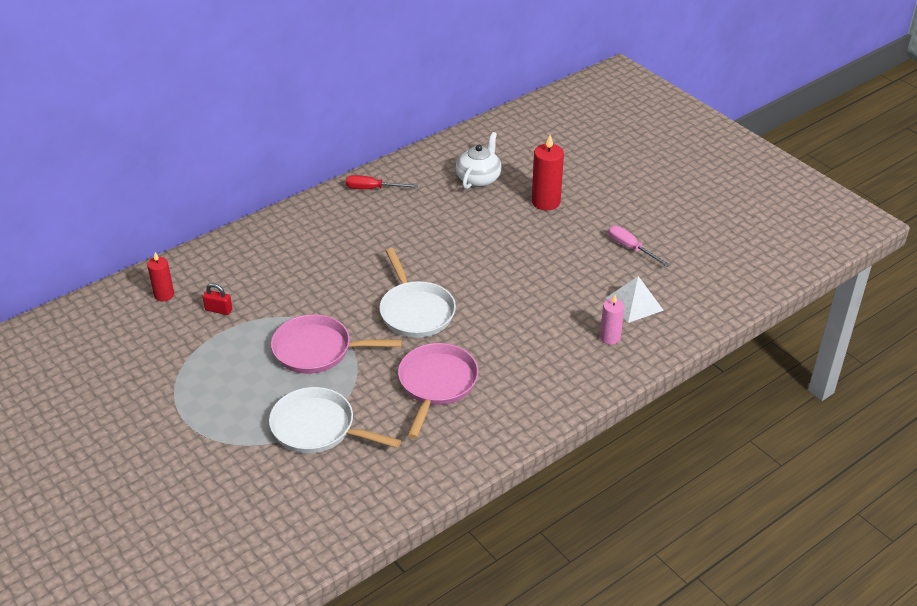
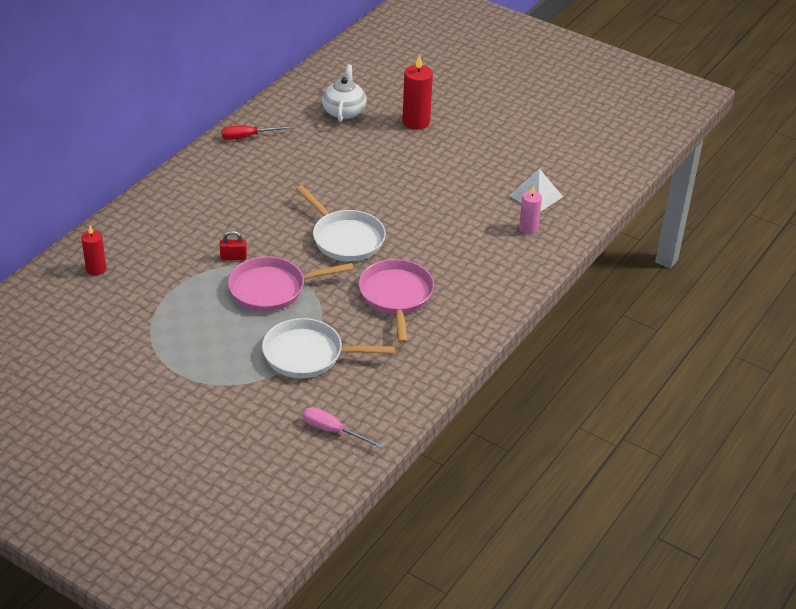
camera: 20 degrees left, 0 degrees up
red padlock [203,283,232,315] -> red padlock moved to [220,231,247,260]
pink screwdriver [608,225,670,267] -> pink screwdriver moved to [303,407,384,448]

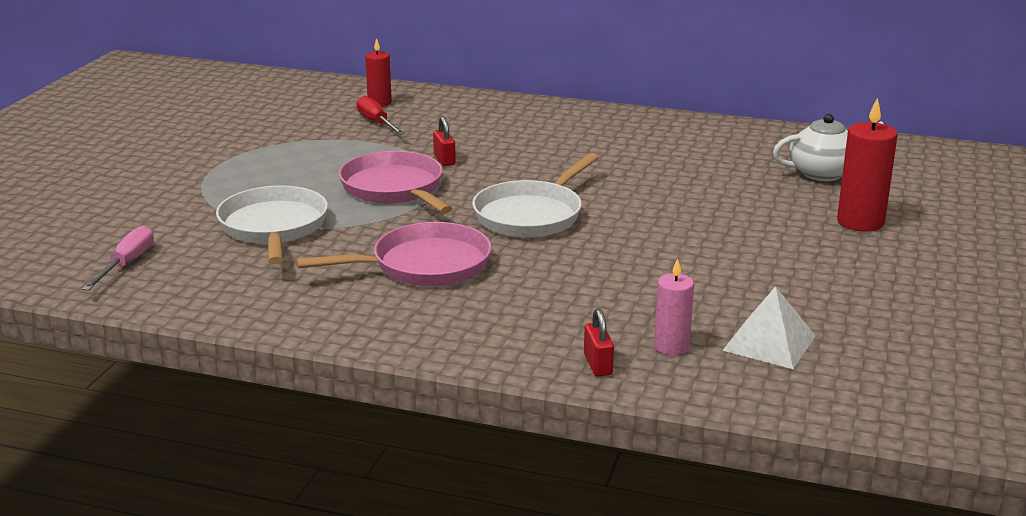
camera: 75 degrees right, 15 degrees down
red screwdriver [221,125,293,140] -> red screwdriver moved to [357,96,405,135]
none -> red padlock [584,308,614,377]

